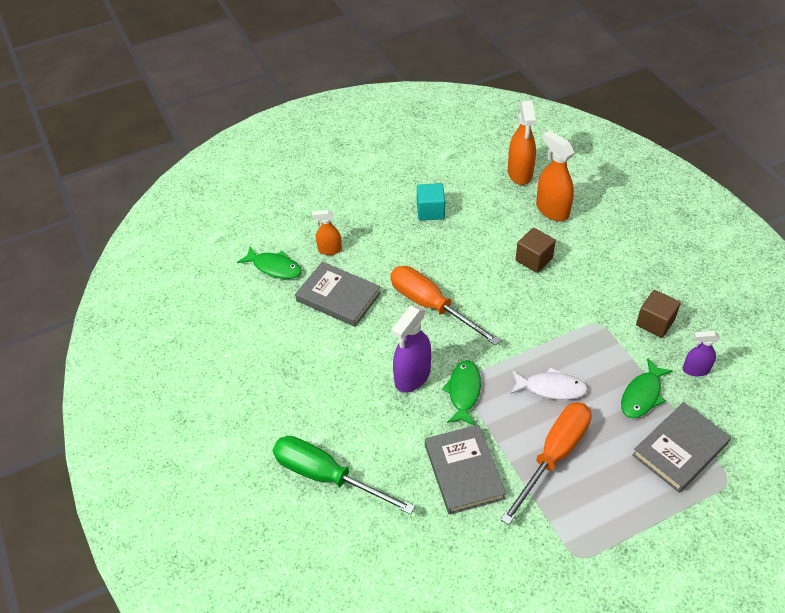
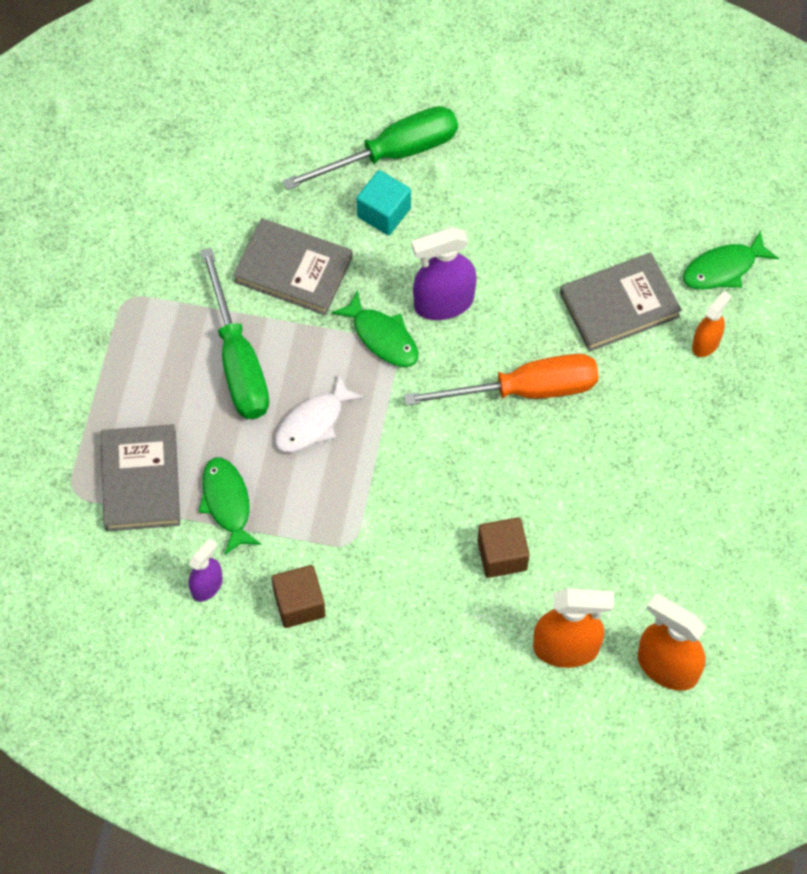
camera: 125 degrees right, 15 degrees up
purple spray bottle [392,305,431,393] -> purple spray bottle turned 90 degrees counterclockwise [411,227,477,320]
turquoise cube [417,183,445,221] -> turquoise cube moved to [357,170,411,235]
orange screwdriver [501,402,591,525] -> green screwdriver [201,248,269,419]

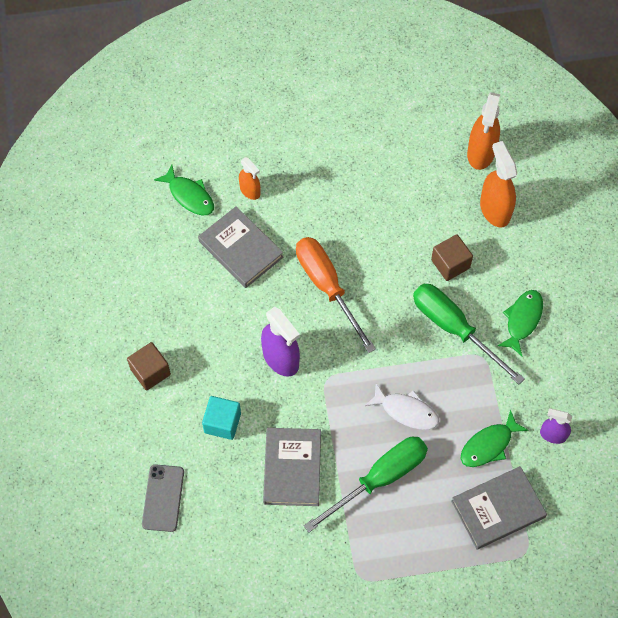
camera: 110 degrees left, 0 degrees up
brown cube [272,565,325,628] -> brown cube moved to [127,342,171,390]
green screwdriver [283,106,458,190] -> green screwdriver moved to [413,284,525,384]
green fish [331,290,418,367] -> green fish moved to [497,290,543,356]
orange spray bottle [692,291,731,357] -> orange spray bottle turned 150 degrees counterclockwise [239,157,260,200]
none -> grey phone [142,464,184,532]

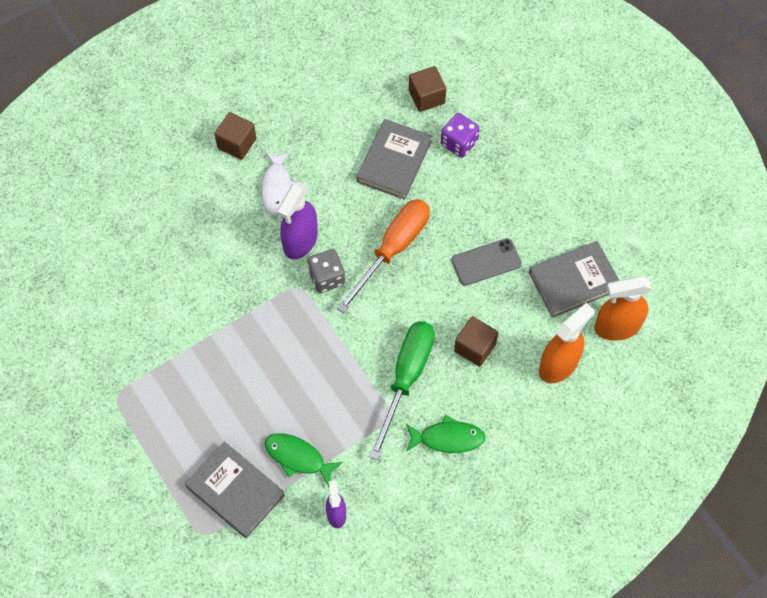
camera: 65 degrees right, 0 degrees up
grey phone [142,464,184,532] -> grey phone moved to [451,238,522,286]
green fish [154,165,214,215] -> brown cube [409,66,446,112]
turquoise cube [202,396,241,440] -> none
orange spray bottle [239,157,260,200] -> purple dice [441,113,480,158]
grey book [263,428,321,506] -> grey book moved to [529,241,619,318]
green screwdriver [304,437,428,532] -> none
white fish [365,383,439,430] -> white fish moved to [261,151,296,215]
none -> grey dice [307,249,345,293]

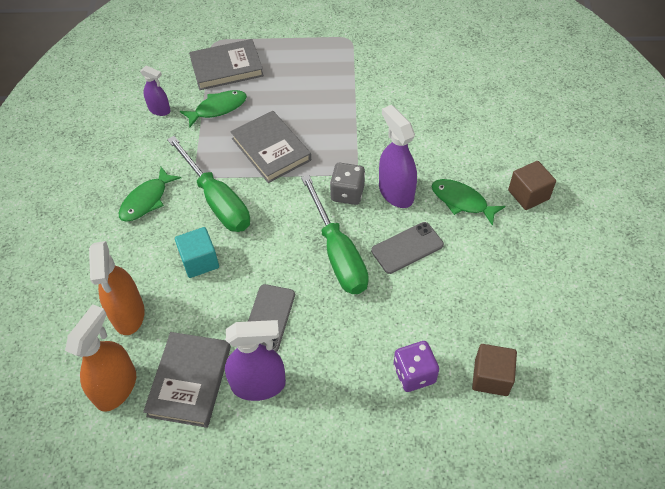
camera: 125 degrees right, 10 degrees down
white fish [261,151,296,215] -> green fish [431,179,505,226]
orange screwdriver [337,199,430,313] -> green screwdriver [301,175,369,294]
grey book [357,119,432,200] -> grey book moved to [230,111,311,183]
brown cube [454,316,498,367] -> turquoise cube [175,227,219,278]
none -> purple spray bottle [225,320,286,401]
none -> grey phone [371,222,444,274]

